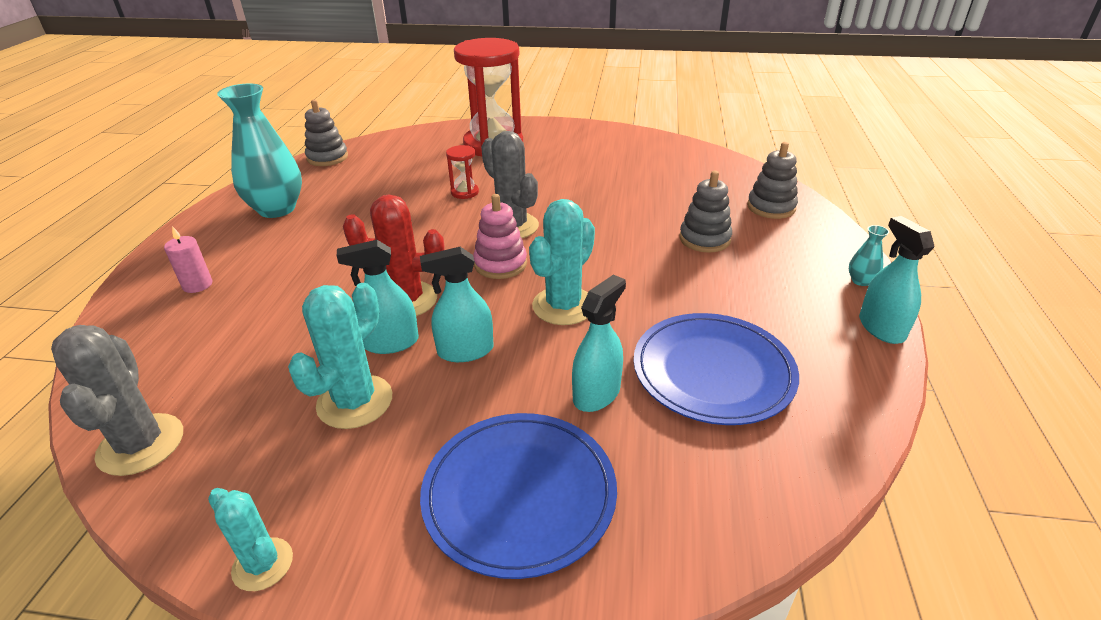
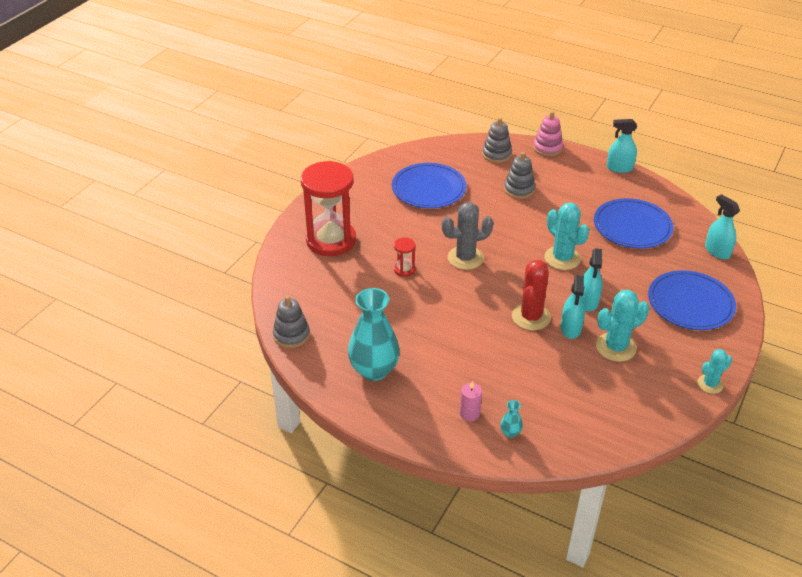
camera: 70 degrees left, 5 degrees up
grey cactus [51,325,183,476] -> none
turquoise cactus [288,283,392,429] -> turquoise cactus turned 75 degrees counterclockwise [596,290,649,362]
pink stacking toy [473,194,527,279] -> pink stacking toy moved to [533,111,563,156]
turquoise spray bottle [572,275,626,412] -> turquoise spray bottle moved to [705,194,740,259]
turquoise vase [849,225,889,286] -> turquoise vase moved to [500,400,523,438]
none -> blue plate [392,163,467,208]

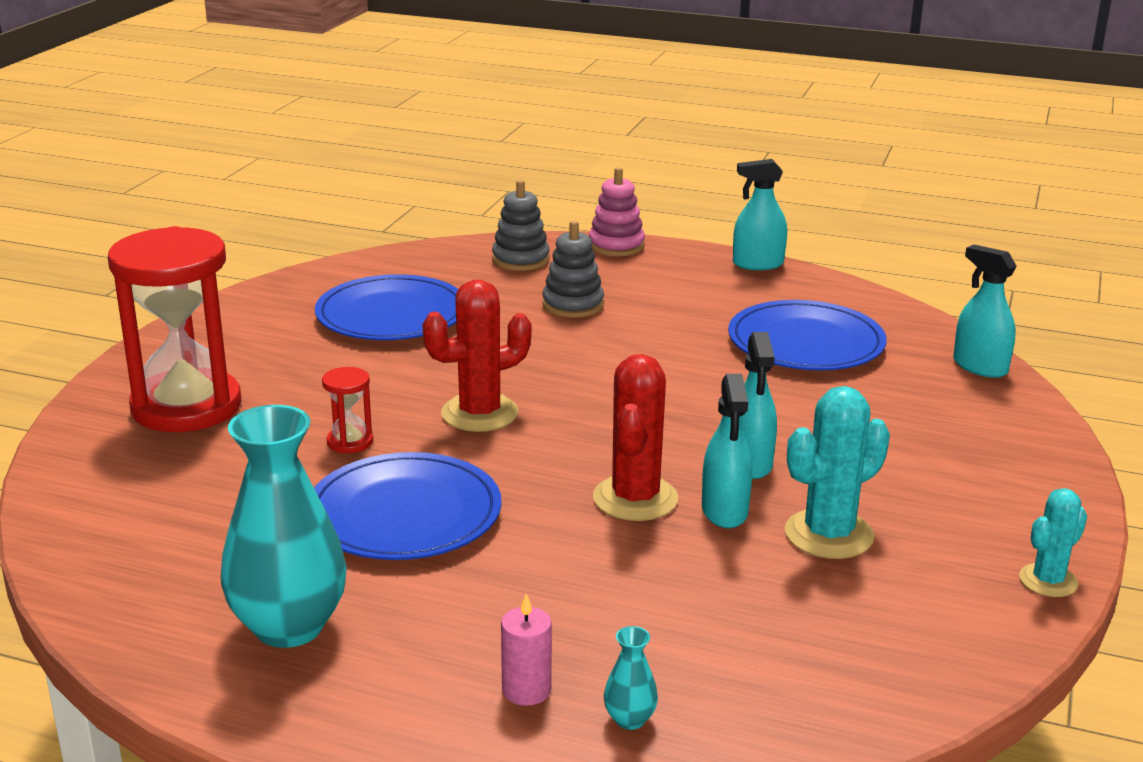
camera: 10 degrees left, 15 degrees down
grey stacking toy [273,295,310,348] -> none
grey cactus [442,202,494,270] -> red cactus [423,280,532,432]
turquoise cactus [544,202,589,270] -> none
blue plate [648,270,736,330] -> blue plate moved to [314,452,502,560]

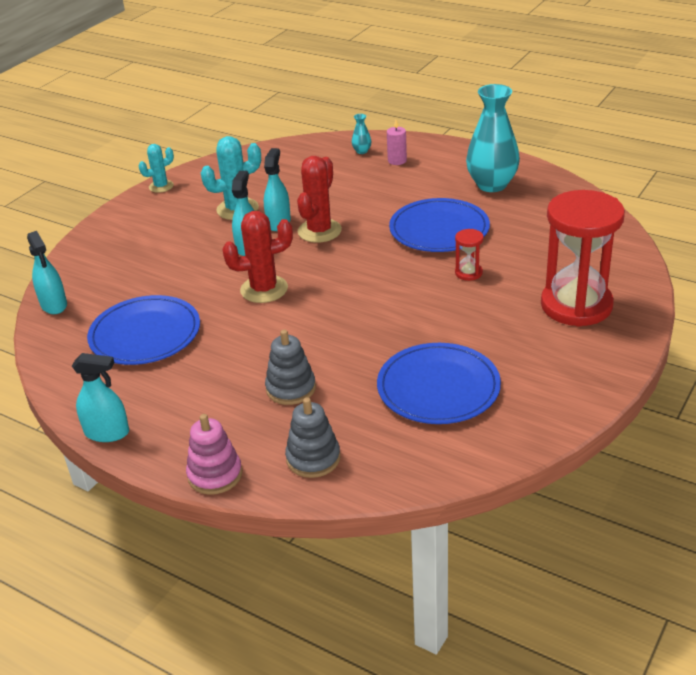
camera: 165 degrees left, 10 degrees up
red cactus [423,280,532,432] -> red cactus moved to [222,211,293,303]

